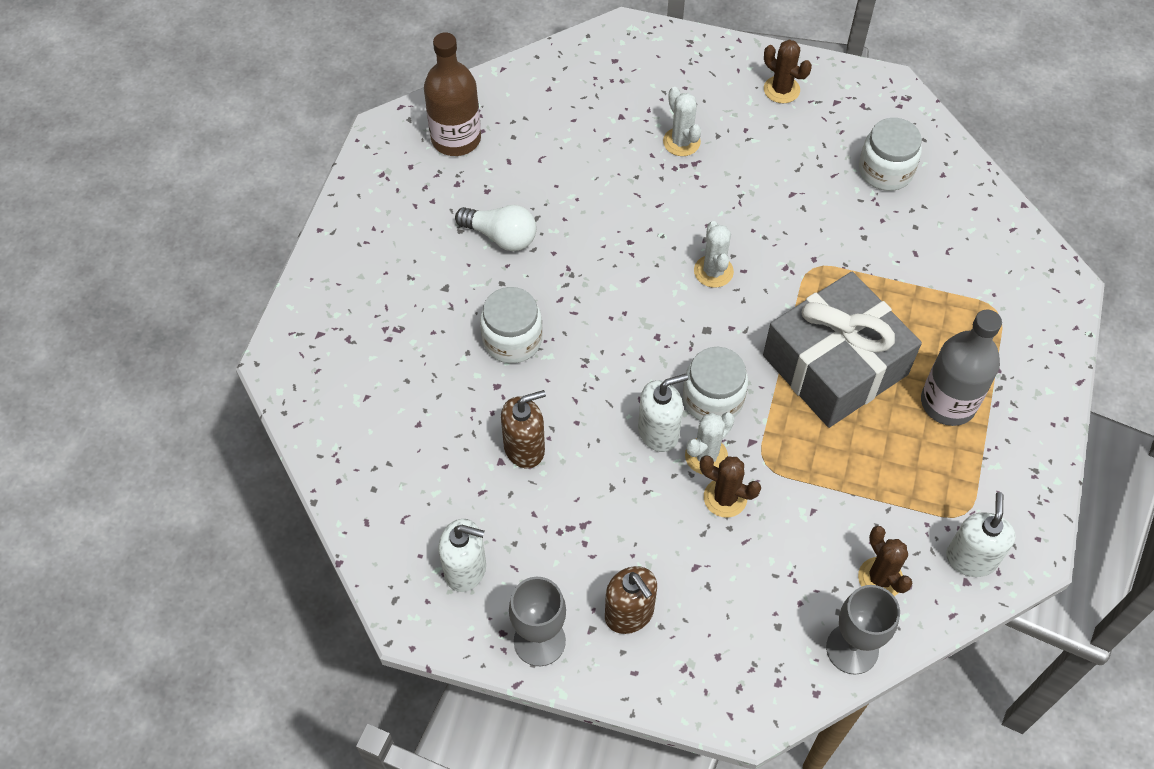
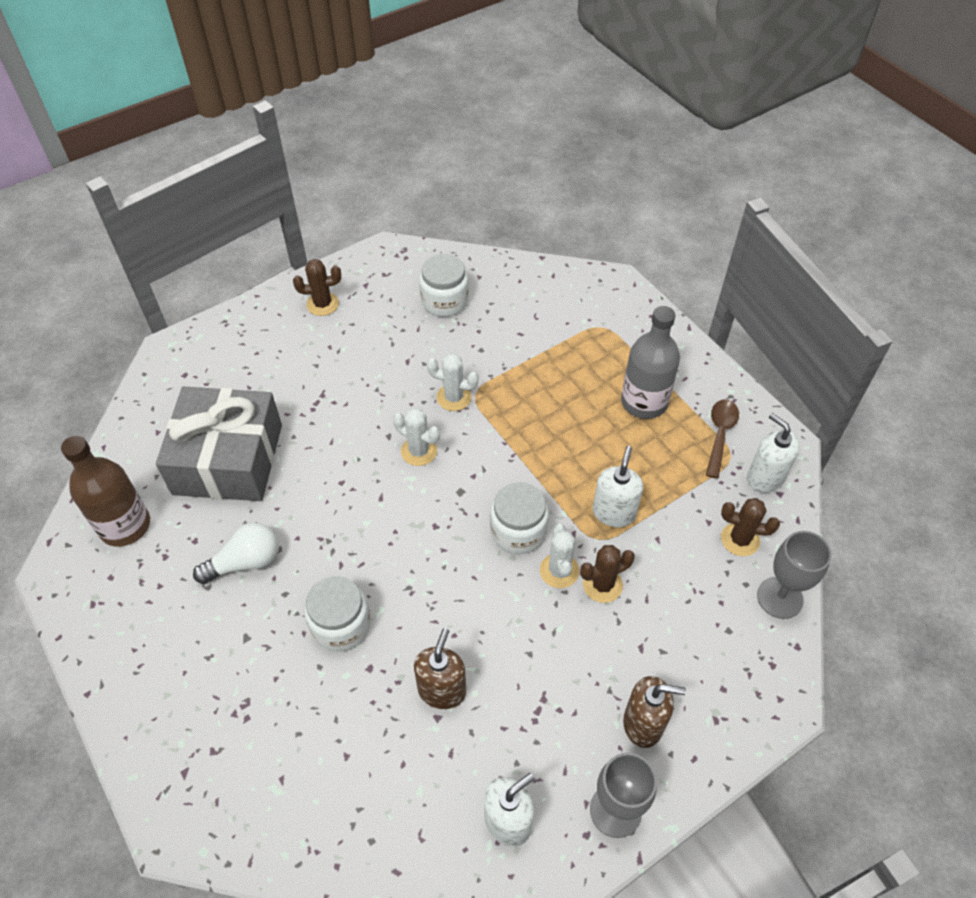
camera: 50 degrees left, 5 degrees down
white soap dispenser [638,374,688,452] -> white soap dispenser moved to [593,446,643,527]
white cactus [663,87,701,156] -> white cactus moved to [427,353,479,411]
grey gift [763,272,922,428] -> grey gift moved to [156,386,282,501]
none -> brown spoon [706,399,739,478]

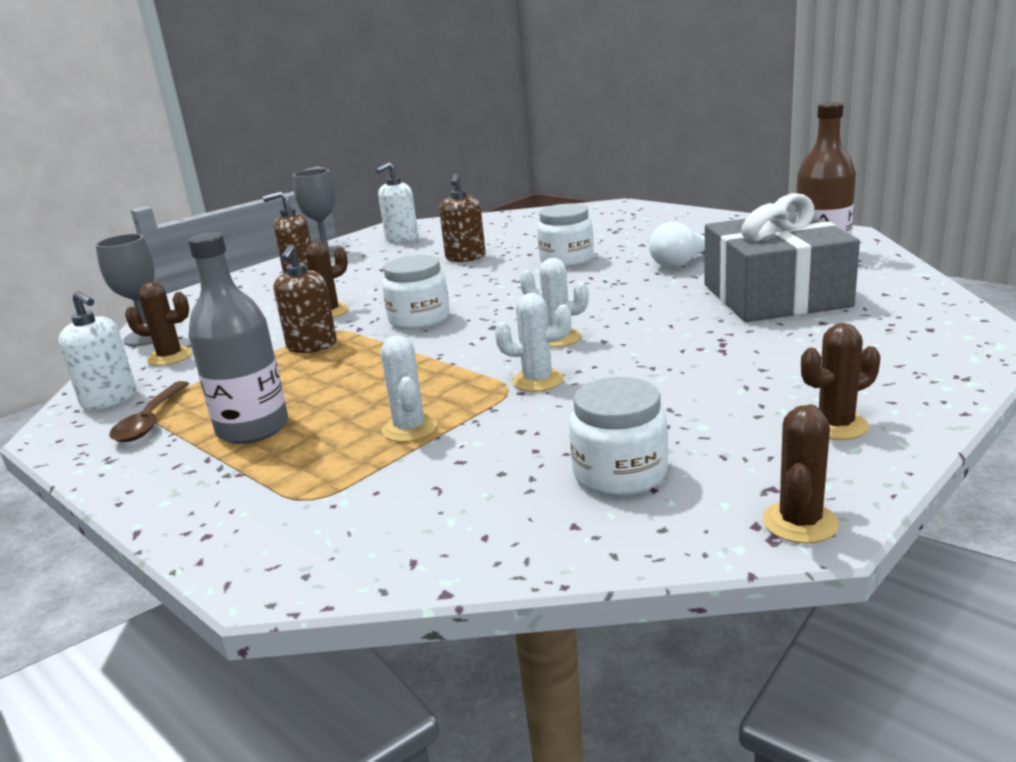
camera: 170 degrees right, 30 degrees down
white cactus [540,524,579,588] -> white cactus moved to [381,335,438,442]
white soap dispenser [593,446,643,527] -> brown soap dispenser [273,245,337,353]
none -> brown cactus [763,405,839,544]

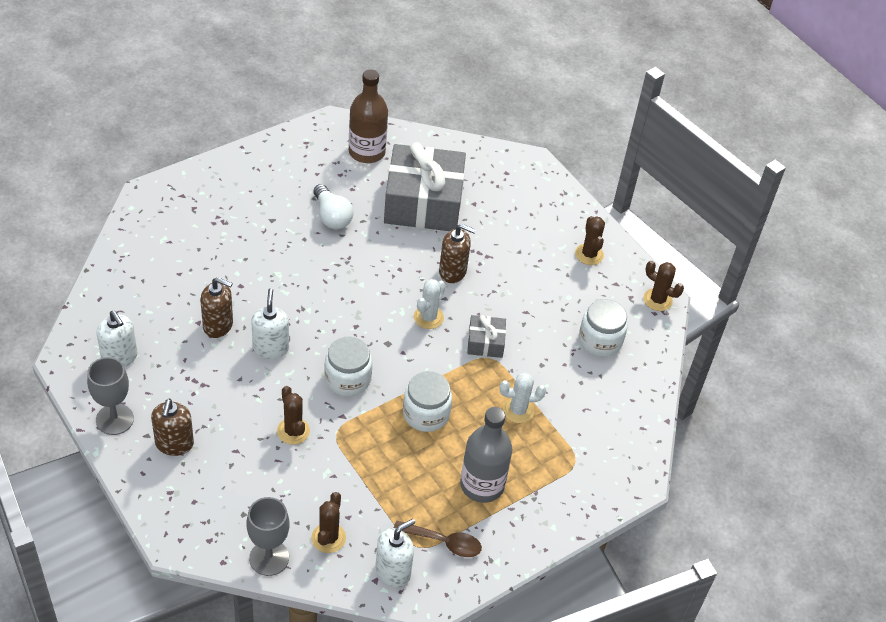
camera: 85 degrees left, 25 degrees up
brown soap dispenser [273,245,337,353] -> brown soap dispenser moved to [439,224,476,283]
white cactus [495,293,571,392] -> grey gift [467,315,506,358]
white jar [537,204,594,267] -> white jar moved to [403,371,452,432]
none -> white soap dispenser [251,288,289,359]

